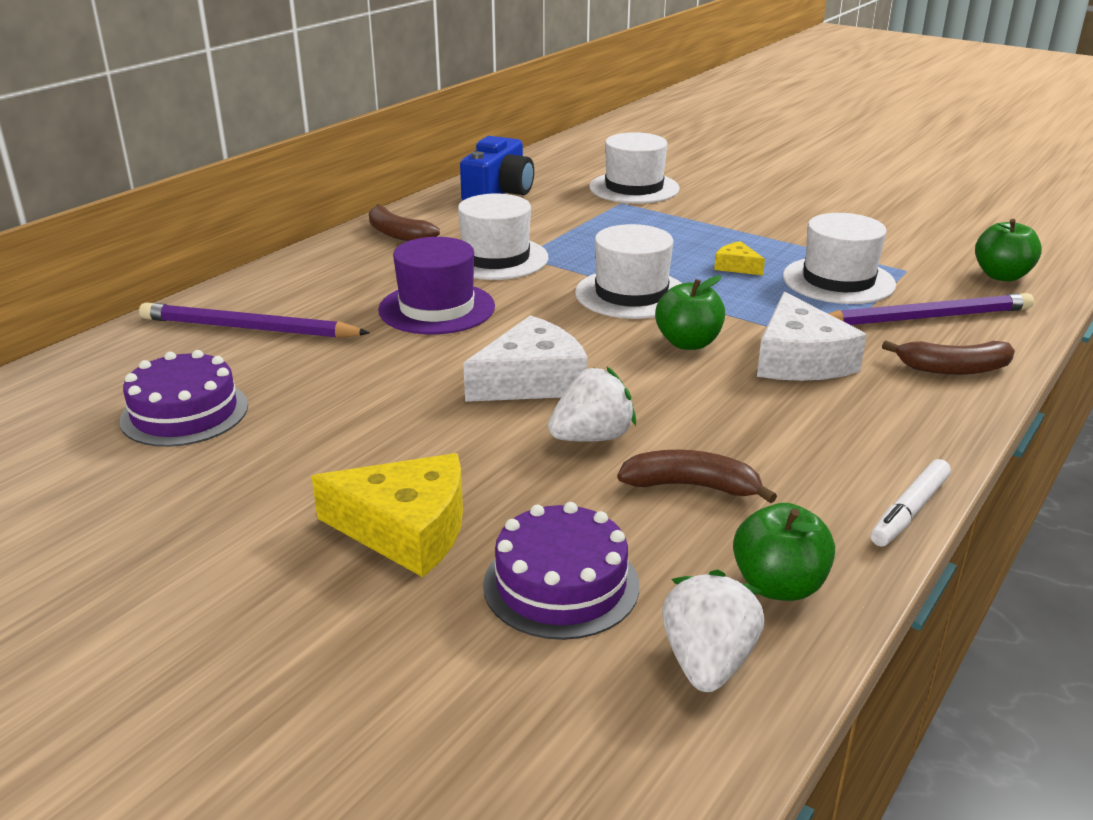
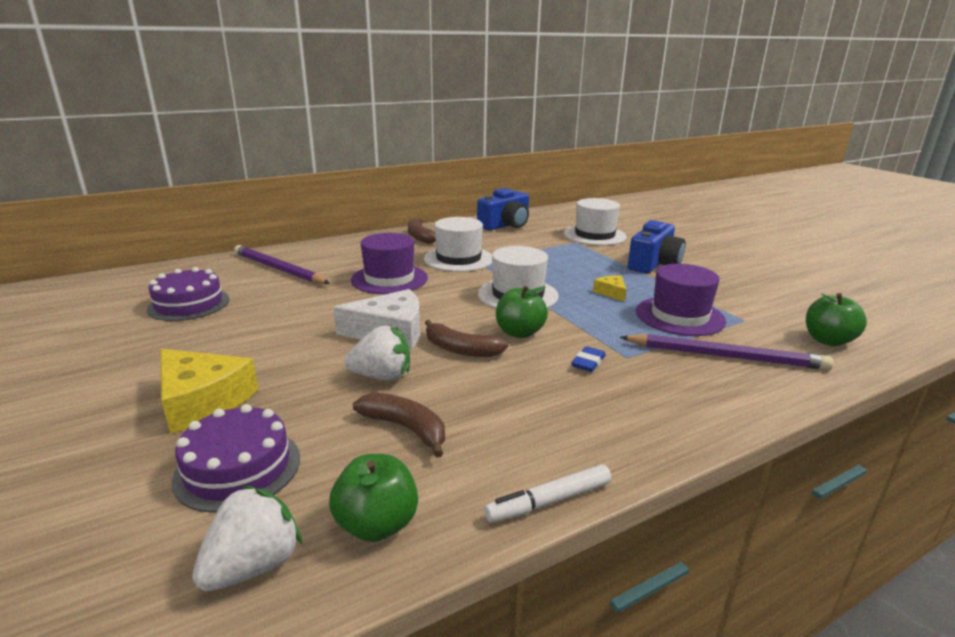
camera: 25 degrees right, 5 degrees down
white cheese [757,292,867,381] -> blue eraser [571,346,606,372]
white hat [783,213,896,304] -> purple hat [636,264,726,336]
brown banana [882,340,1015,375] -> brown banana moved to [425,320,509,357]
none -> blue camera [628,220,686,273]

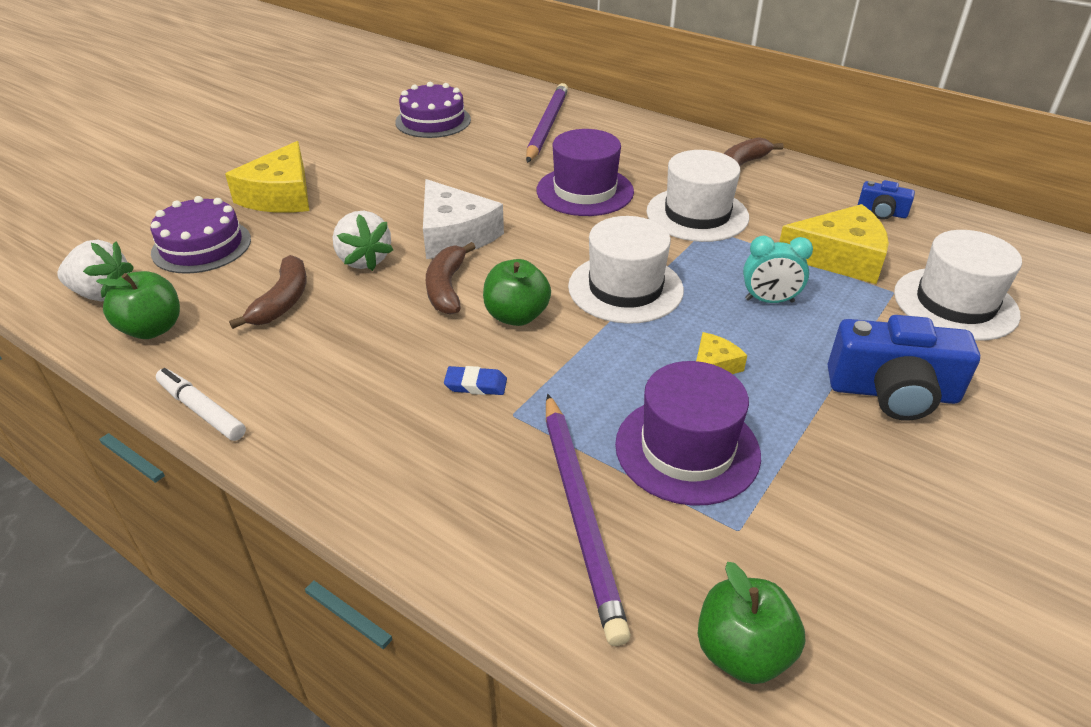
camera: 65 degrees right, 15 degrees up
blue camera [477,188,529,231] -> blue camera [858,180,915,220], size x0.51
none -> turquoise clock [743,235,813,303]
none -> yellow cheese [779,204,889,284]

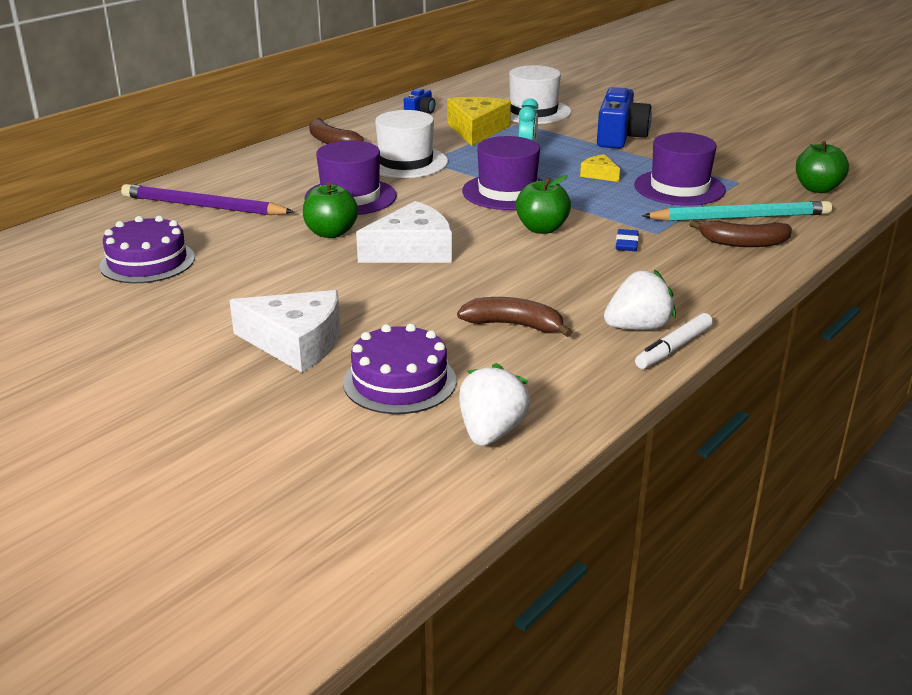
camera: 85 degrees left, 10 degrees down
green apple [96,271,180,339] -> green apple moved to [303,182,358,238]
yellow cheese [225,141,309,213] -> white cheese [229,290,340,372]
white strawberry [333,211,393,271] -> white strawberry moved to [604,269,676,330]
brown banana [426,242,475,315] -> brown banana moved to [689,220,792,247]
purple pencil [546,394,631,646] -> turquoise pencil [642,201,832,221]
white hat [568,216,684,324] -> purple hat [462,136,542,210]

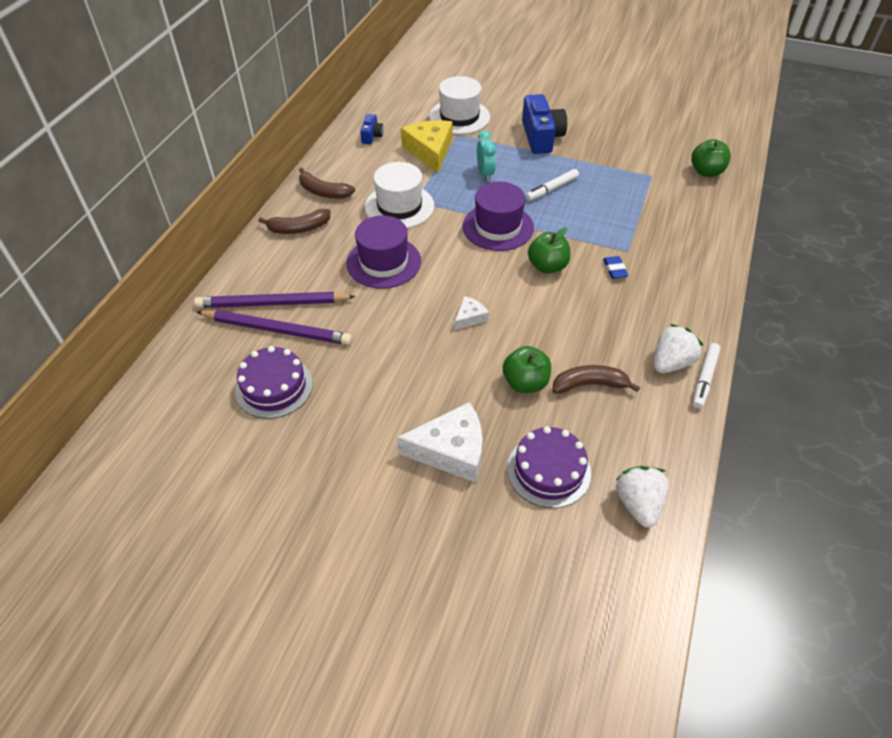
camera: 20 degrees left, 20 degrees up
green apple [303,182,358,238] -> green apple moved to [503,346,551,393]
white cheese [356,201,452,263] -> white cheese [454,296,489,330], size x0.50
yellow cheese [580,154,620,182] -> white marker [526,169,579,201]
purple hat [634,132,726,206] -> none
turquoise pencil [642,201,832,221] -> none
brown banana [689,220,792,247] -> brown banana moved to [258,209,330,234]
none -> purple pencil [197,310,352,345]

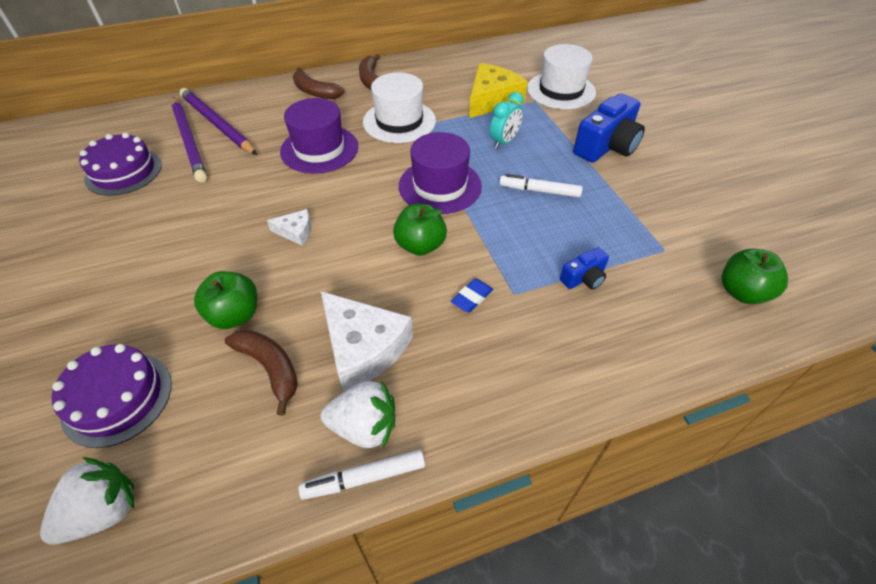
camera: 50 degrees right, 0 degrees up
blue camera [360,114,384,144] -> blue camera moved to [560,247,609,290]
white cheese [397,402,483,483] -> white cheese moved to [321,291,413,391]

